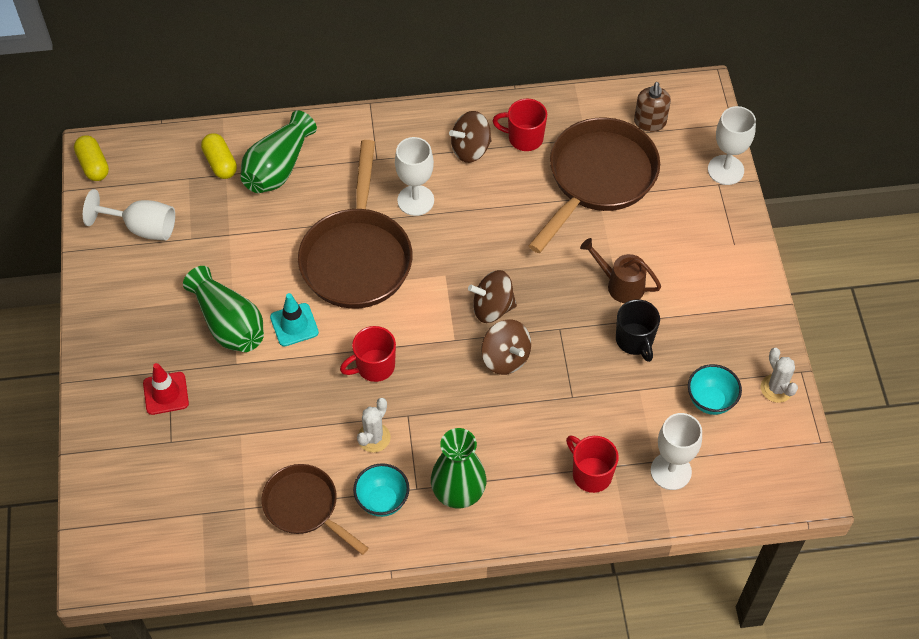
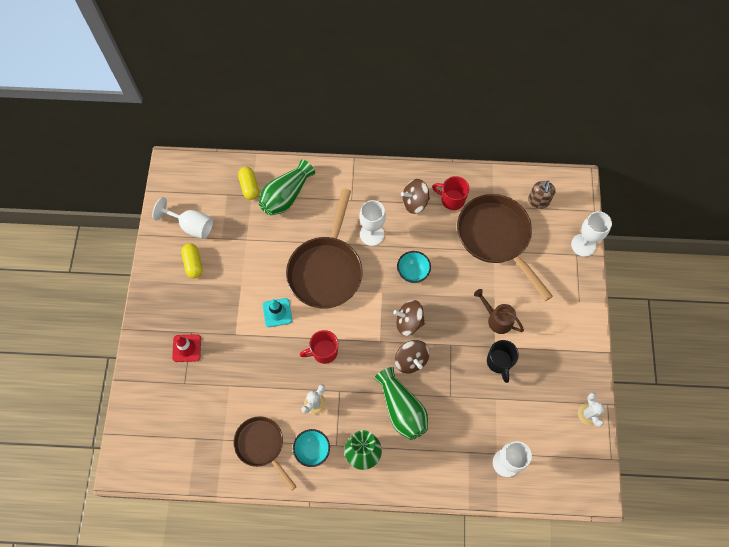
camera: 10 degrees right, 10 degrees up
yellow capsule [74,135,109,181] -> yellow capsule moved to [181,243,202,278]
green vase [183,266,264,352] -> green vase moved to [374,367,428,440]
brown pan [529,118,660,253] -> brown pan turned 75 degrees counterclockwise [457,194,553,301]
red mug [566,436,619,493] -> none
turquoise bowl [688,364,742,415] -> turquoise bowl moved to [397,251,431,283]

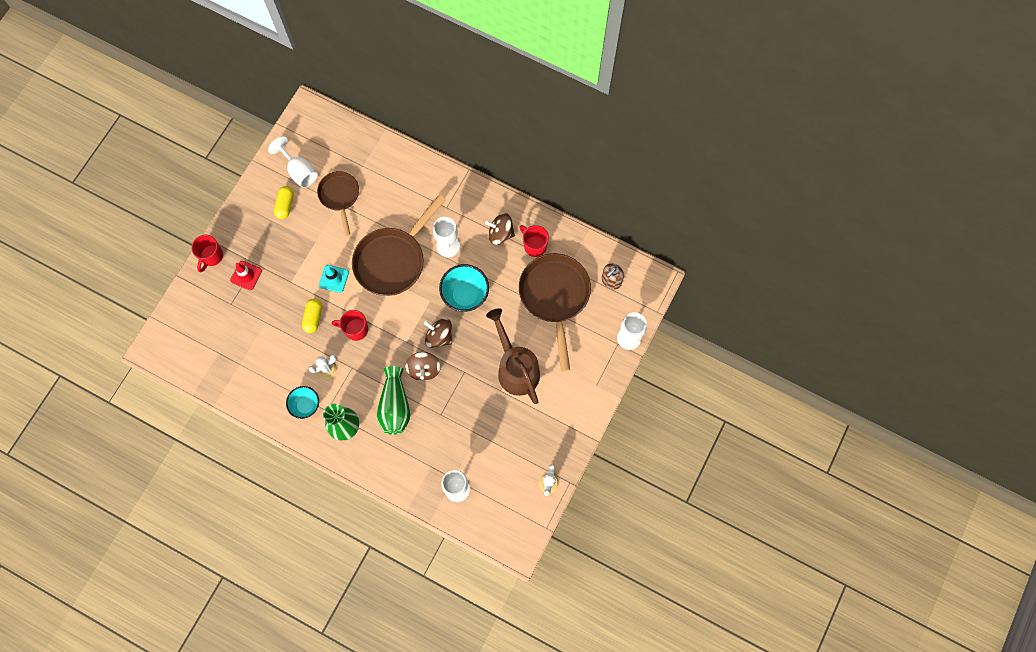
camera: 25 degrees right, 5 degrees up
brown pan [233,416,297,491] -> brown pan moved to [317,171,359,236]
yellow capsule [238,167,259,200] -> yellow capsule moved to [302,298,322,333]
green vase [259,160,315,215] -> none
turquoise bowl [397,251,431,283] -> turquoise bowl [439,264,489,312], size x1.54
brown watering can [474,289,524,334] -> brown watering can [486,308,540,404], size x1.77
black mug [487,340,519,383] -> none
none -> red mug [191,235,223,272]

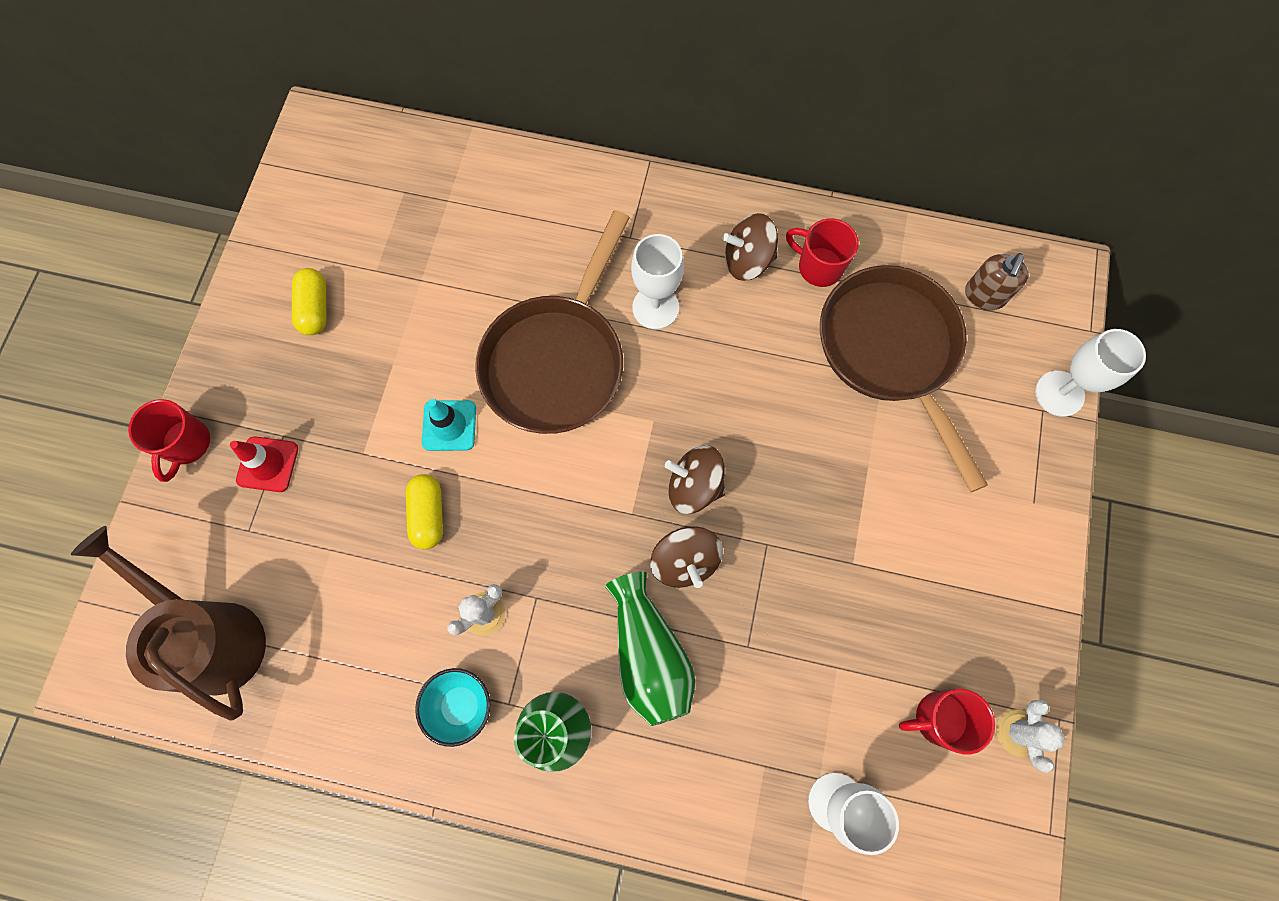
camera: 15 degrees left, 0 degrees up
white goblet [268,136,318,188] -> none
brown pan [317,171,359,236] -> none
red mug [331,310,368,341] -> red mug moved to [899,689,995,754]
turquoise bowl [439,264,489,312] -> none
brown watering can [486,308,540,404] -> brown watering can moved to [71,526,266,721]

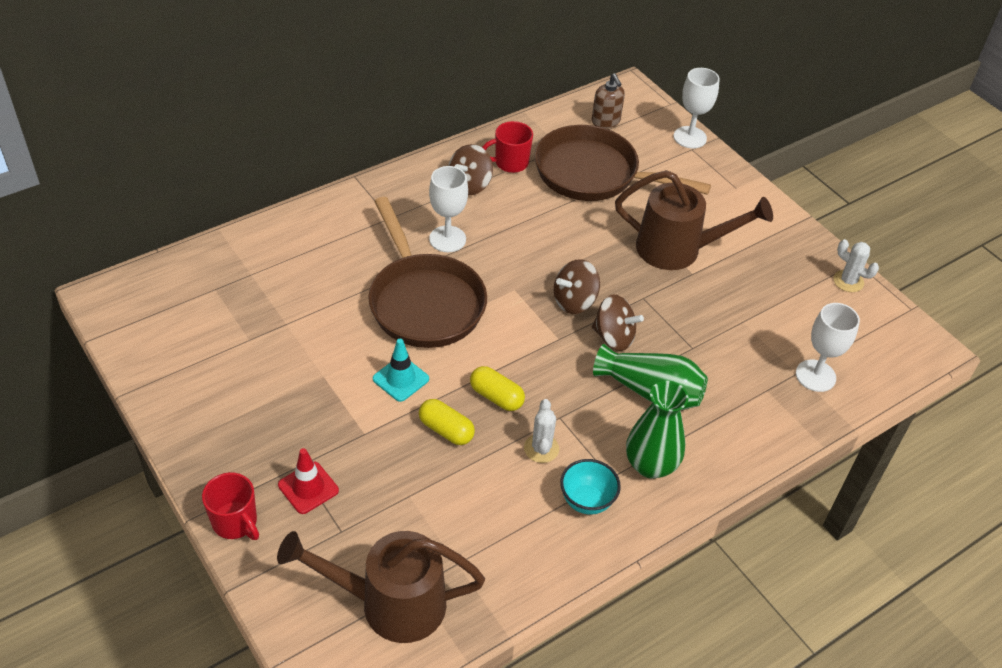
camera: 50 degrees left, 25 degrees down
yellow capsule [292,268,326,335] -> yellow capsule moved to [470,366,525,411]
red mug [899,689,995,754] -> none
none -> brown watering can [615,170,773,270]

